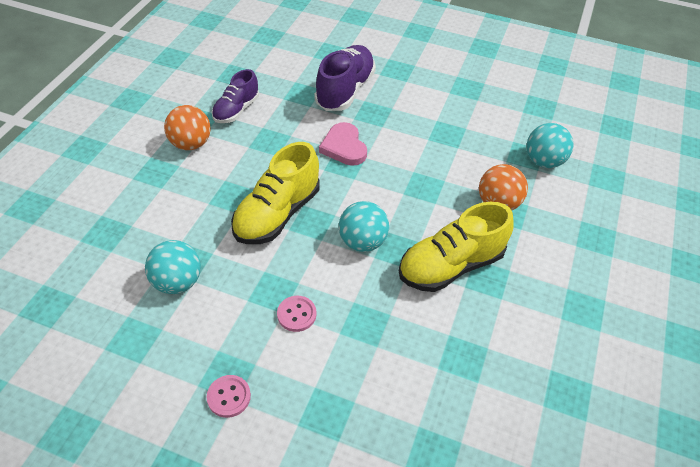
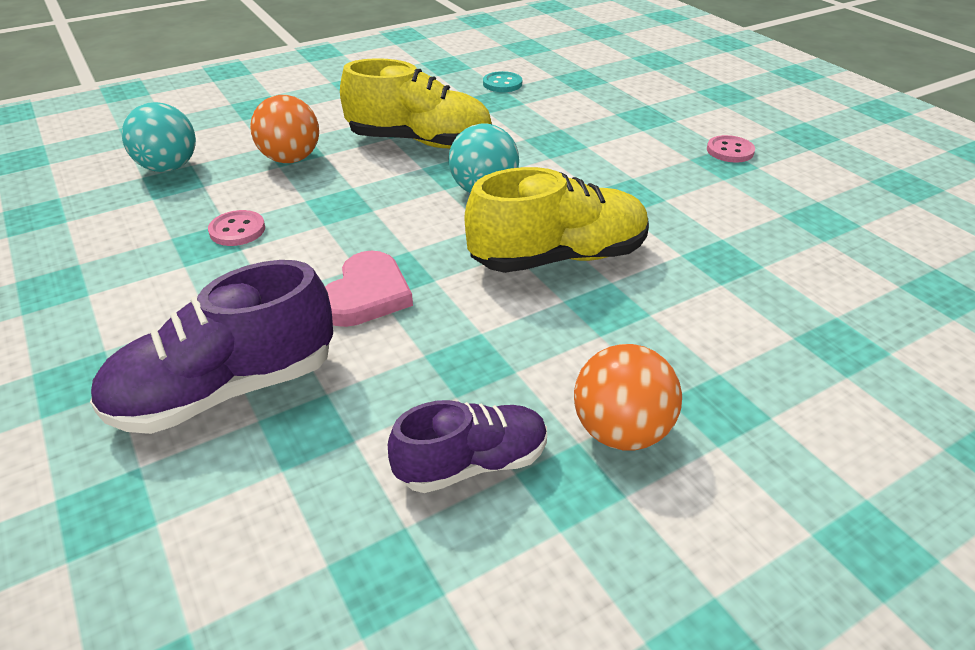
camera: 140 degrees left, 10 degrees down
turquoise ball [145,240,201,294] -> none
pink button [277,296,316,332] -> pink button moved to [208,210,265,246]
none -> turquoise button [483,71,522,92]

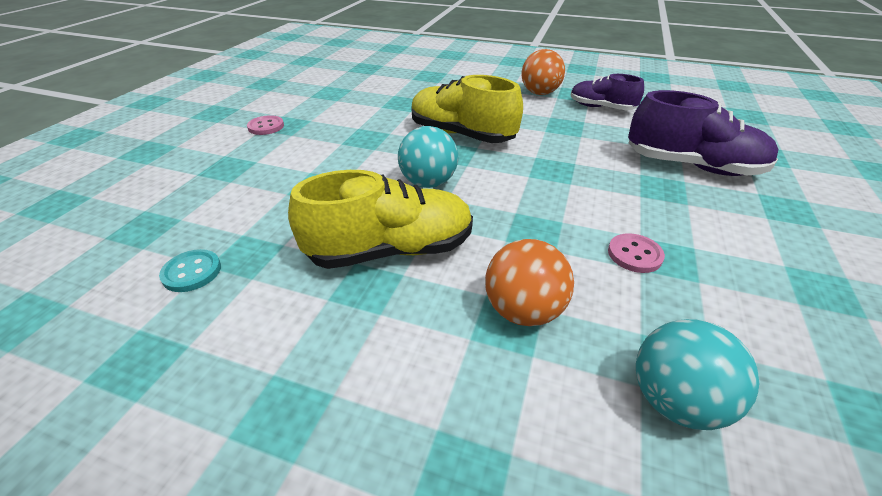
camera: 130 degrees left, 0 degrees up
pink heart [325,251,413,327] -> none
yellow shoe [340,58,492,148] -> yellow shoe turned 105 degrees clockwise [288,170,473,269]

